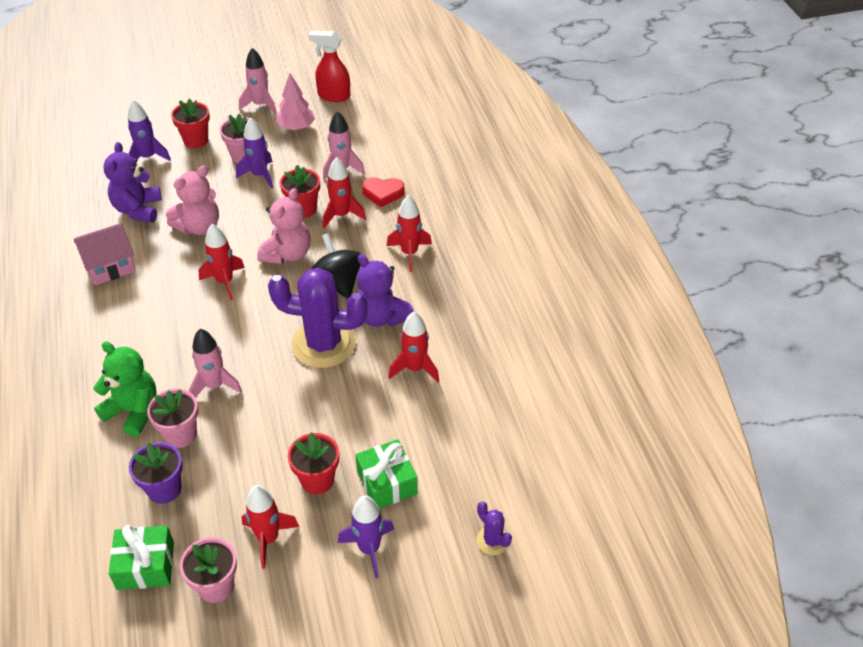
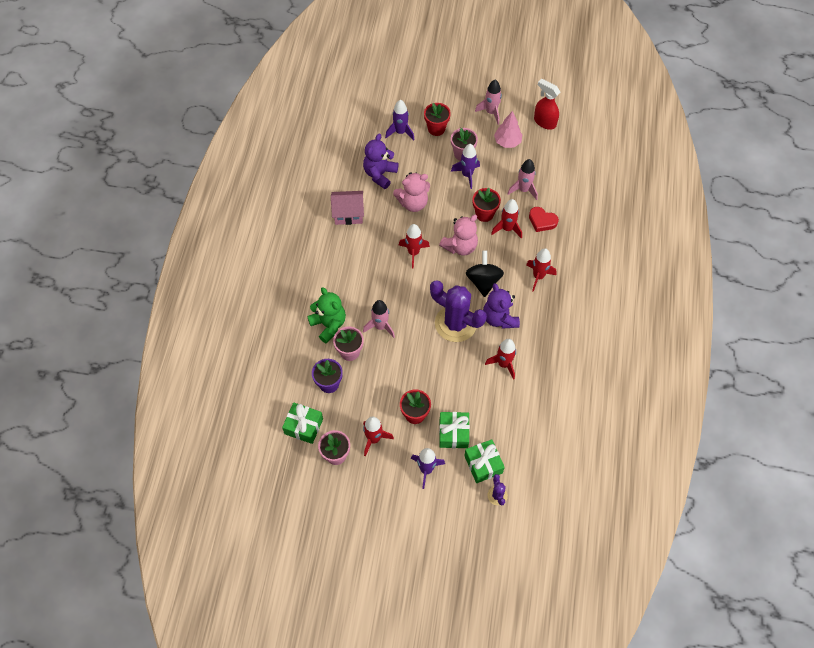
camera: 25 degrees right, 15 degrees up
none -> green gift [464,439,505,483]

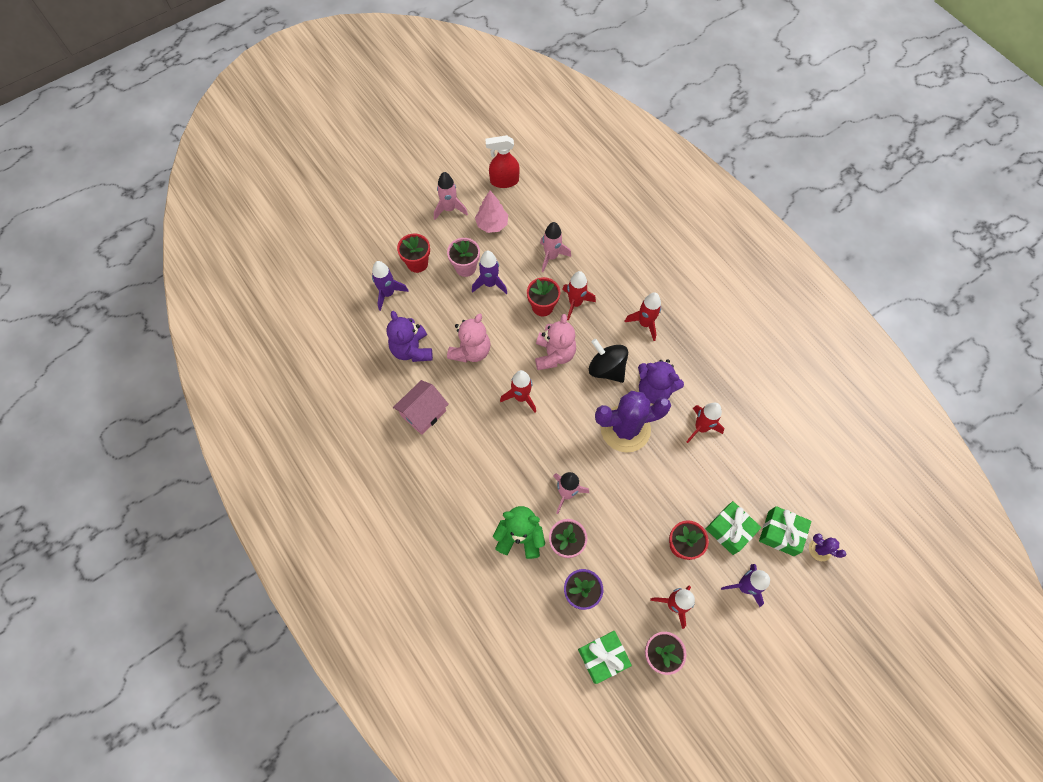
camera: 45 degrees left, 5 degrees up
red heart [529,207,559,232] -> none

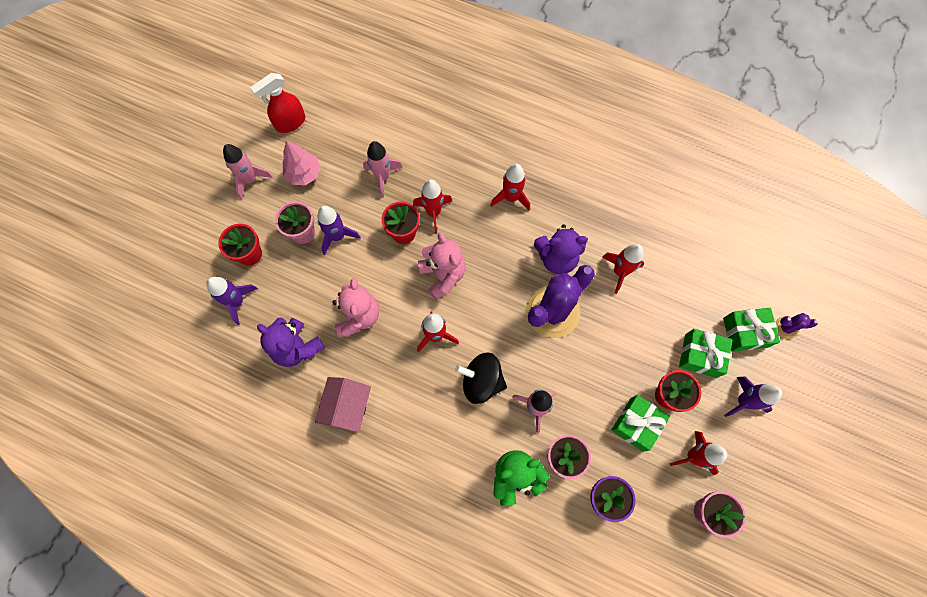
camera: 30 degrees left, 5 degrees up
green gift [578,631,632,684] -> green gift moved to [611,395,670,452]
black spinning top [589,339,628,383] -> black spinning top moved to [455,352,507,404]

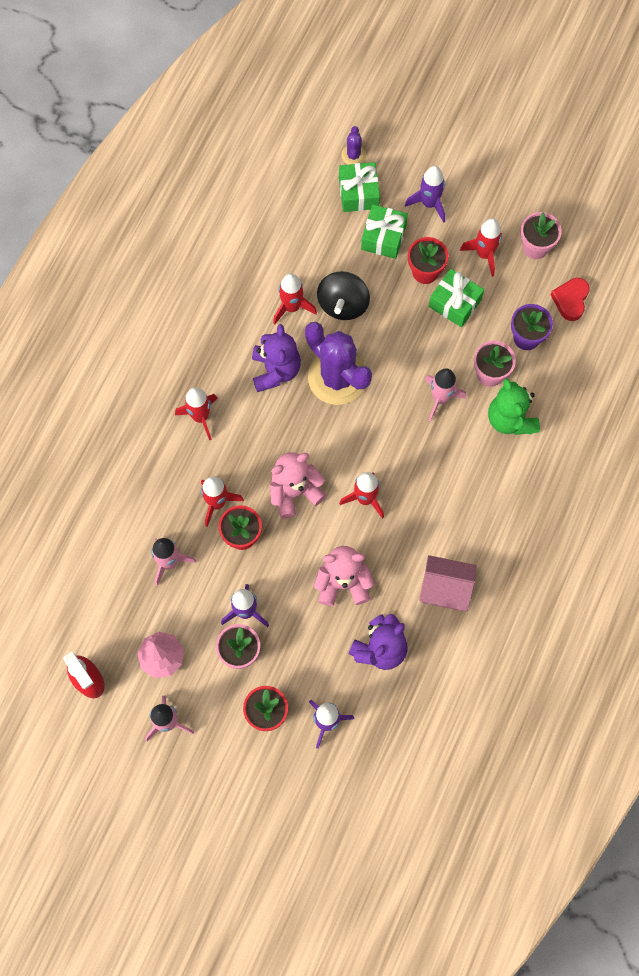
camera: 90 degrees left, 0 degrees up
black spinning top [455,352,507,404] -> black spinning top moved to [317,271,370,320]
none -> red heart [551,278,590,321]

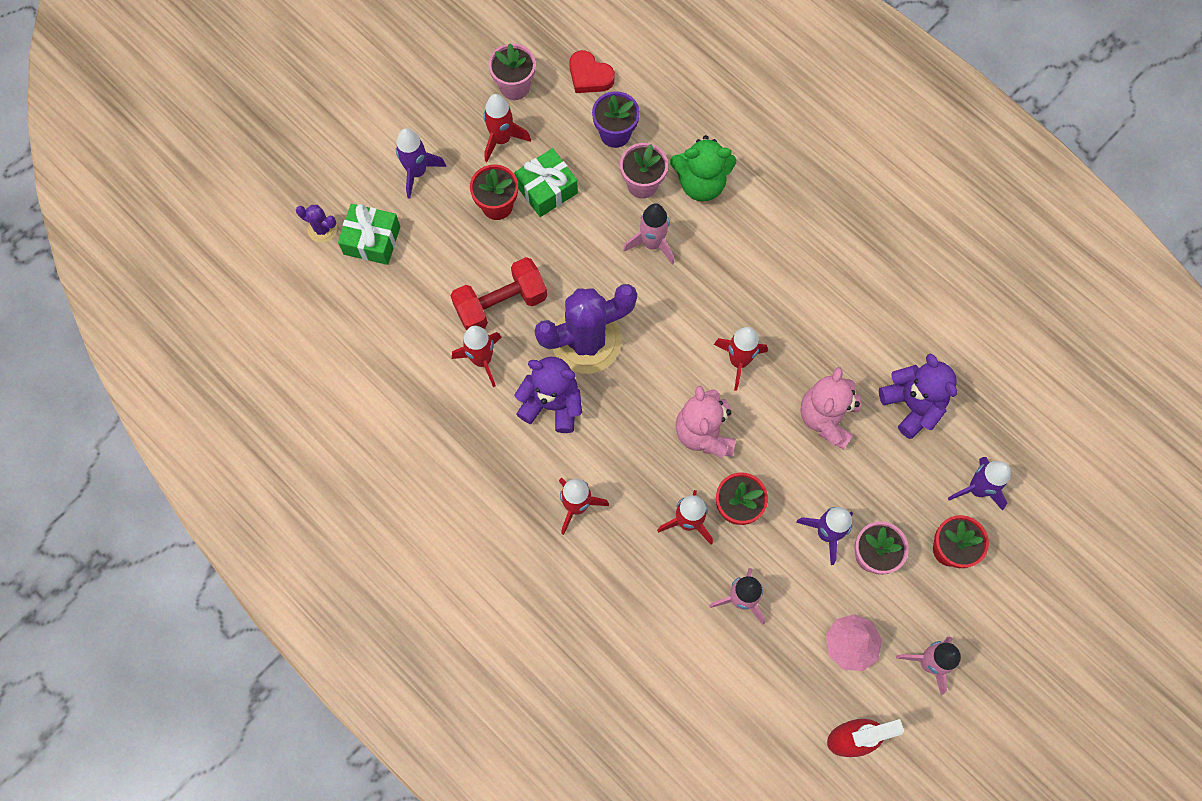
camera: 70 degrees left, 0 degrees up
black spinning top [317,271,370,320] -> red dumbbell [450,257,547,331]
green gift [361,204,408,259] -> none
pink house [419,555,476,611] -> none

